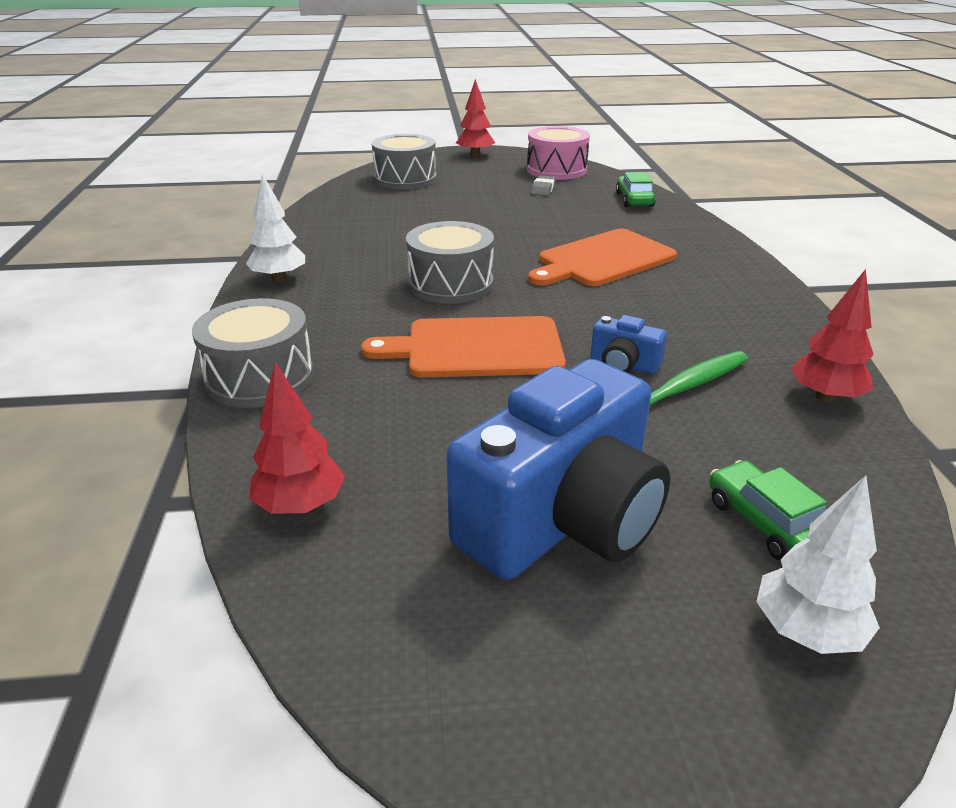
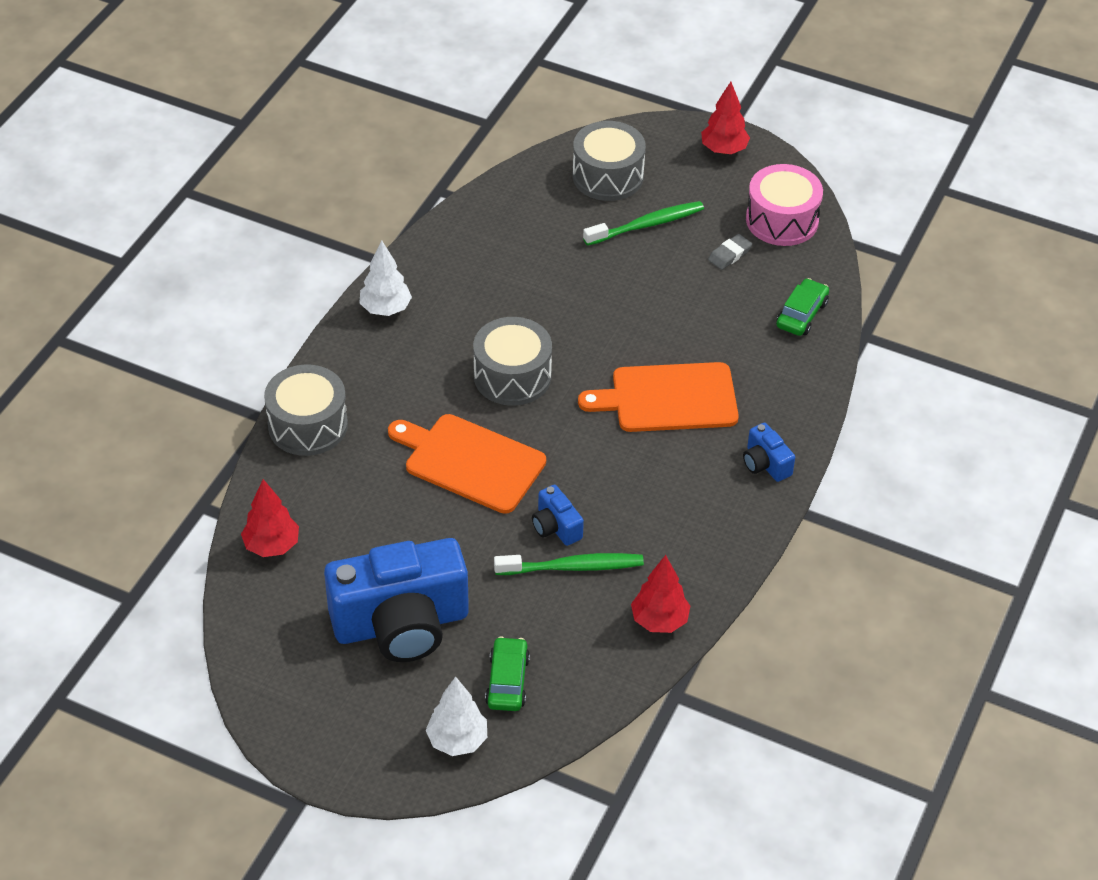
camera: 30 degrees right, 15 degrees up
none -> green toothbrush [583,201,704,246]
none -> blue camera [743,423,795,482]

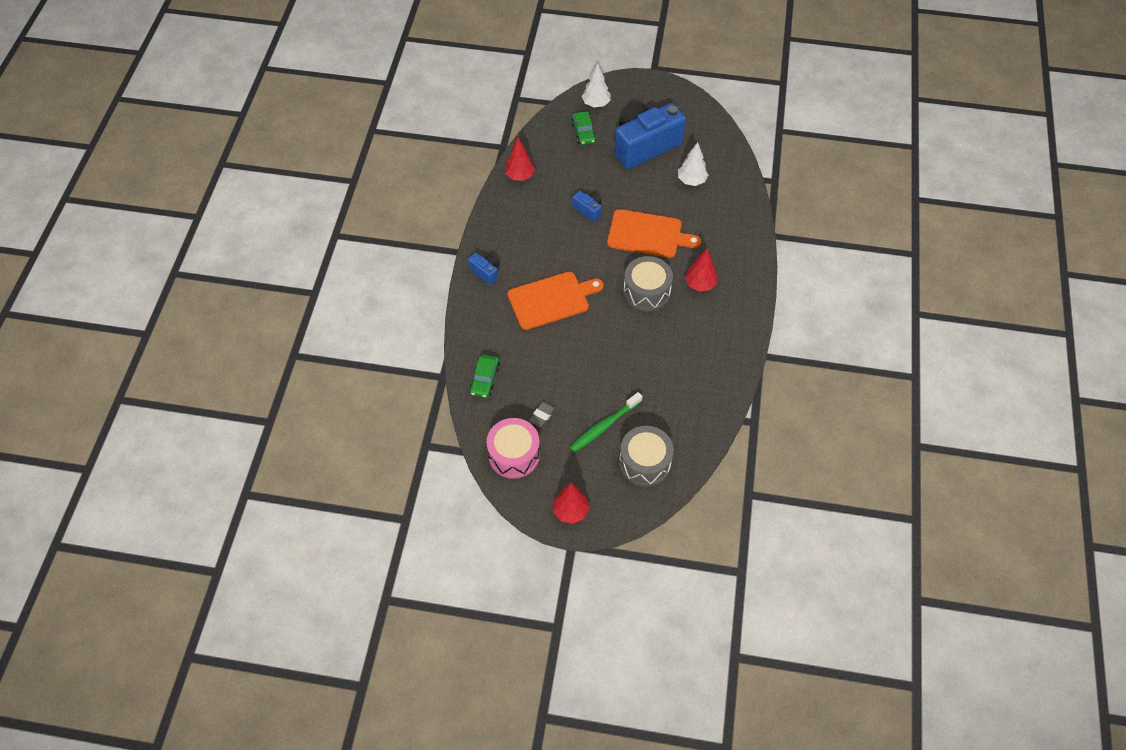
camera: 165 degrees right, 10 degrees up
red tree [241,479,299,557] -> red tree moved to [685,249,717,291]
grey drum [264,364,348,456] -> none
white tree [359,240,412,316] -> white tree moved to [678,142,708,186]
green toothbrush [494,553,644,575] -> none

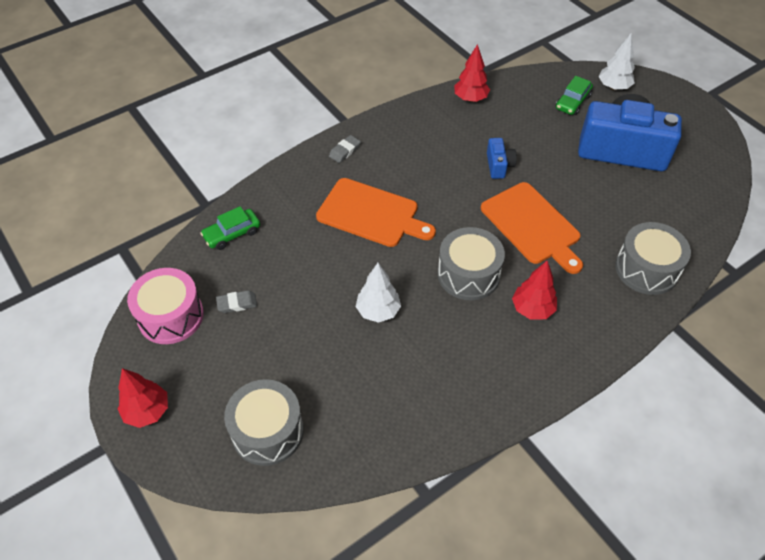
camera: 45 degrees right, 5 degrees down
blue camera [468,253,499,285] -> grey eraser [329,135,361,163]
green toothbrush [570,392,643,452] -> none
white tree [678,142,708,186] -> white tree moved to [356,263,401,323]
none -> grey drum [615,222,691,295]

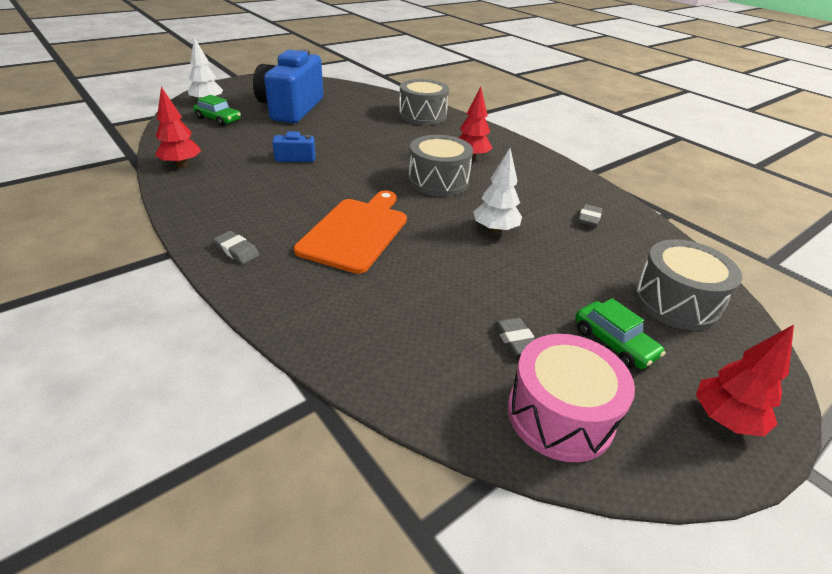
camera: 95 degrees left, 15 degrees down
green car [200,206,260,250] -> green car moved to [575,298,665,369]
orange cutting board [481,182,583,274] -> none
none -> grey eraser [578,204,602,227]

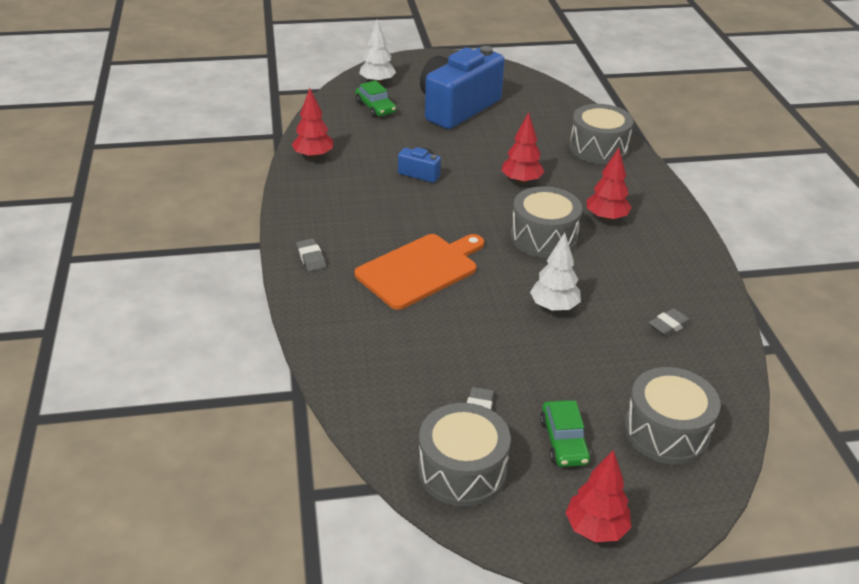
camera: 30 degrees right, 0 degrees up
pink drum [508,334,635,462] -> grey drum [418,403,511,507]
none -> red tree [502,112,545,184]

